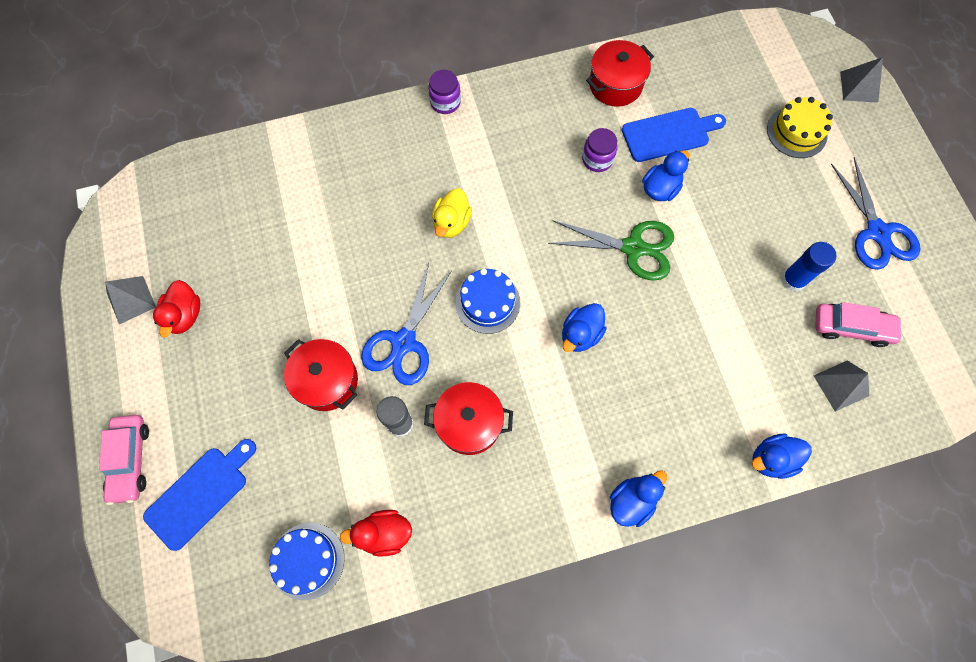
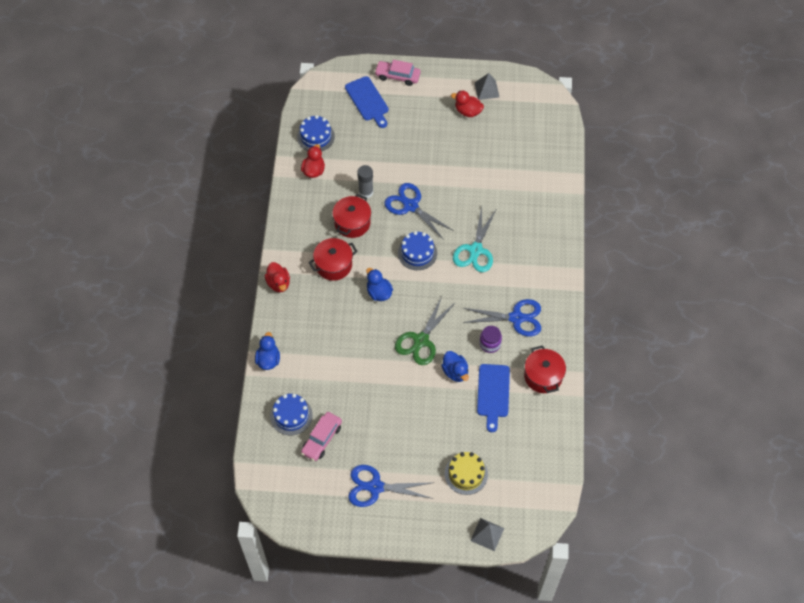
camera: 110 degrees right, 10 degrees down
red pot [284,339,358,411] -> red pot moved to [309,238,357,281]
purple jar [428,70,461,114] -> none
yellow duck [432,188,472,238] -> turquoise scissors [453,207,497,272]
blue duck [610,471,667,527] -> red duck [264,262,290,292]
blue glue stick [781,242,837,292] -> none
grey pyramid [814,360,869,412] -> blue cake [270,394,313,435]
none -> blue scissors [462,299,541,336]

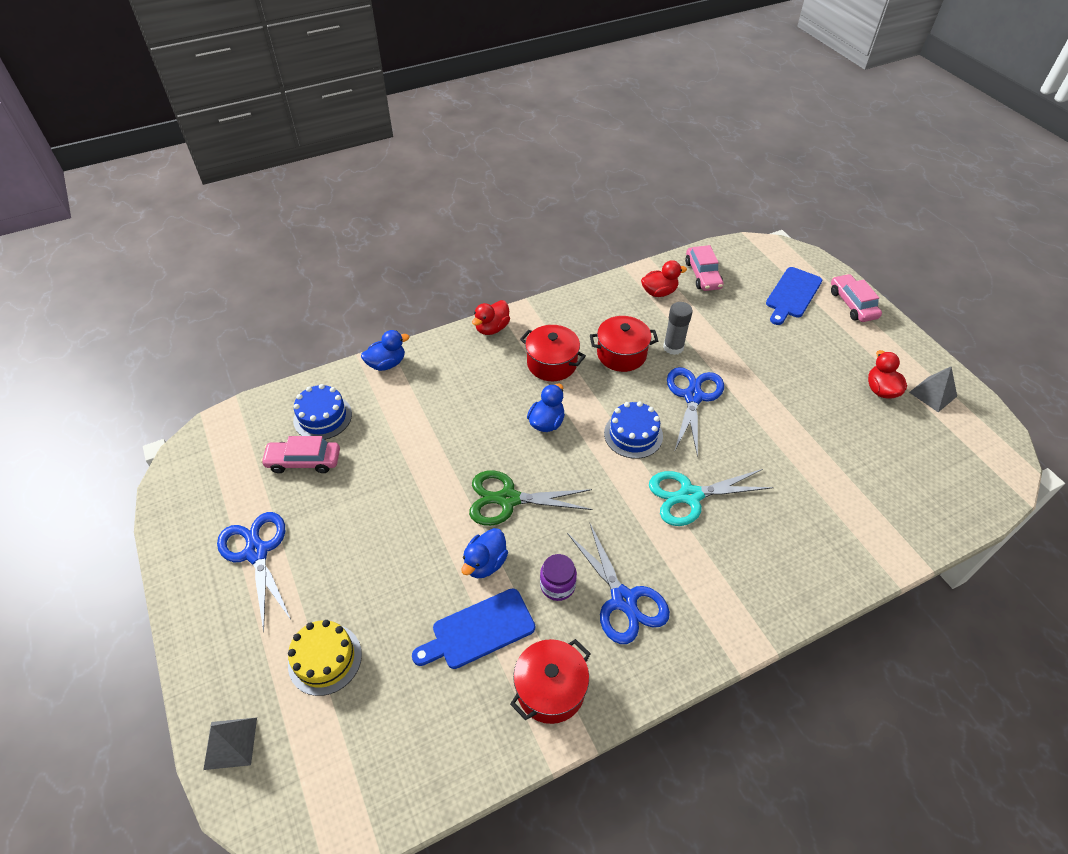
camera: 60 degrees right, 10 degrees down
blue cake [297,115,335,152] -> pink car [685,245,723,291]

